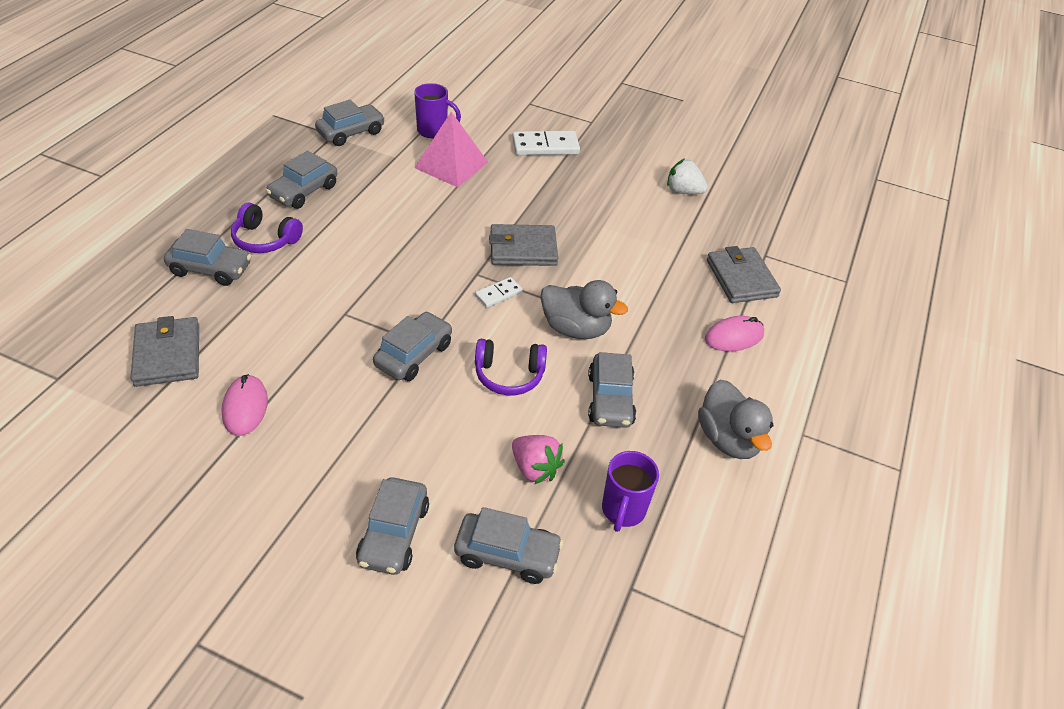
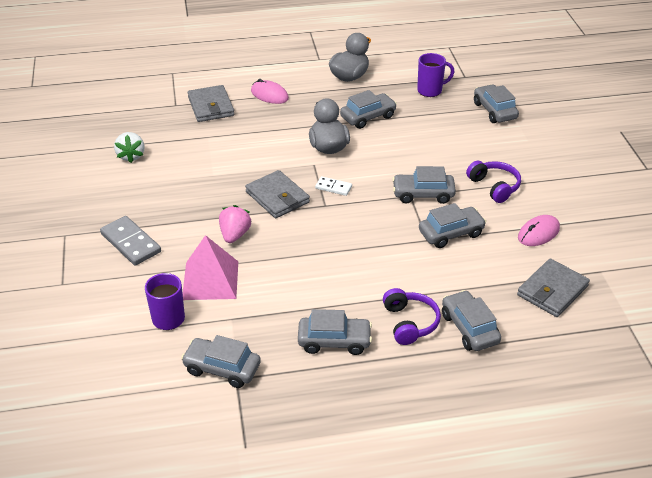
camera: 120 degrees left, 5 degrees down
grey car [356,477,429,575] -> grey car moved to [419,203,486,248]
purple headphones [475,339,547,395] -> purple headphones moved to [466,161,521,203]
white domino [512,131,580,155] -> grey domino [100,216,161,265]
pink strawberry [512,435,565,484] -> pink strawberry moved to [219,205,251,243]
grey wallet [707,246,781,303] -> grey wallet turned 60 degrees counterclockwise [188,85,235,122]

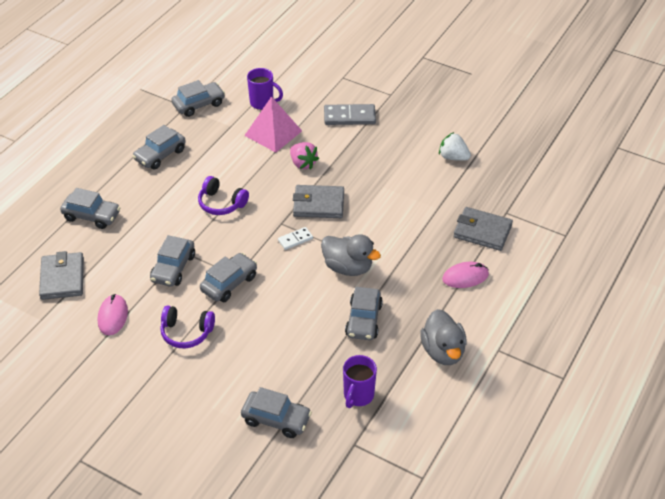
camera: 130 degrees right, 5 degrees up
purple headphones [383,288,441,345] -> purple headphones moved to [198,176,249,215]

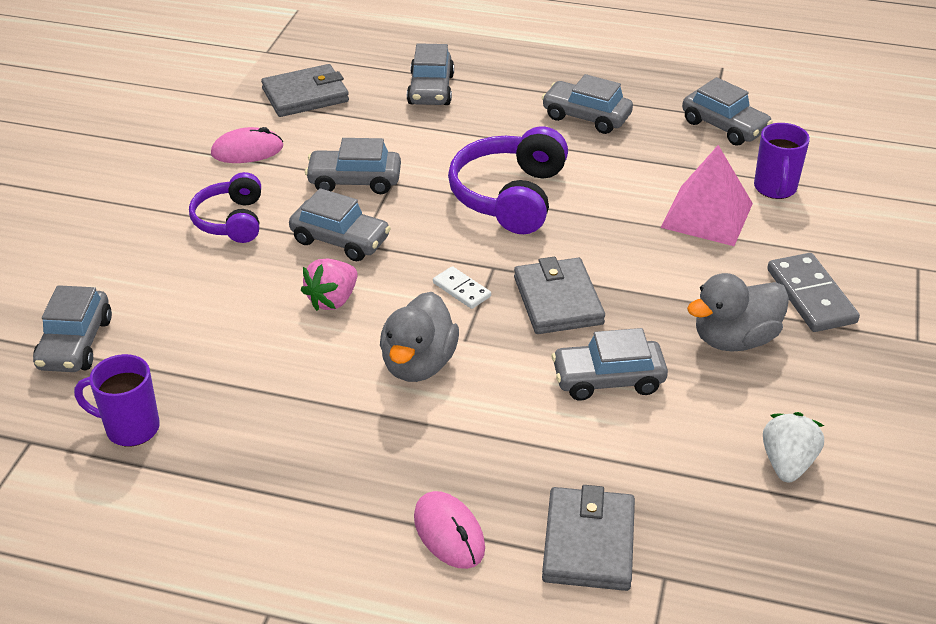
camera: 75 degrees right, 5 degrees down
purple headphones [198,176,249,215] -> purple headphones [448,126,568,234], size x1.59
pink strawberry [290,142,319,169] -> pink strawberry moved to [301,259,357,311]
grey car [345,287,383,340] -> grey car moved to [552,328,668,401]
grey duck [420,309,467,365] -> grey duck moved to [687,273,789,352]

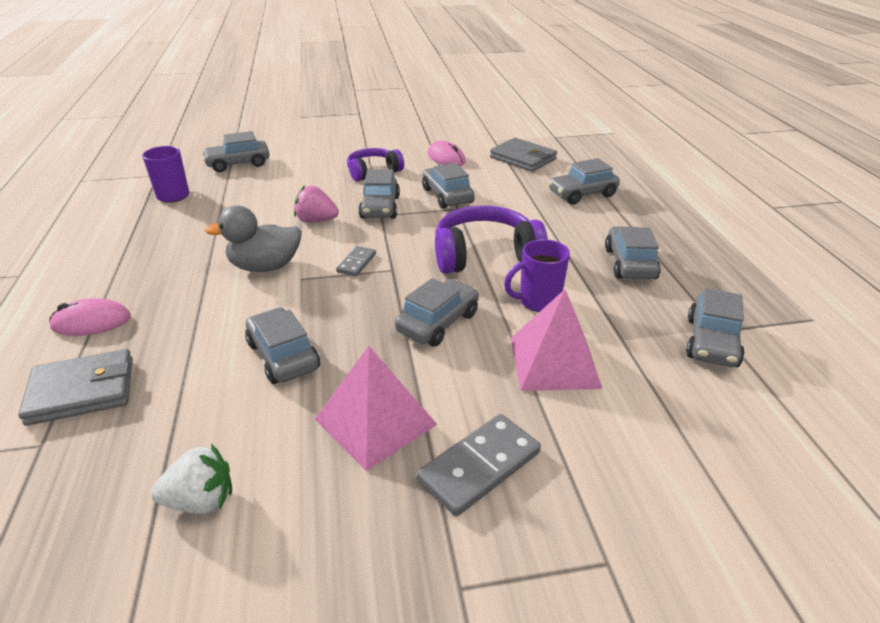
camera: 65 degrees right, 5 degrees down
pink mouse [414,491,485,569] -> pink mouse turned 45 degrees clockwise [49,298,131,336]
white domino [433,266,491,309] -> grey domino [336,246,376,276]
grey wallet [514,257,605,334] -> none
grey duck [687,273,789,352] -> pink pyramid [315,346,437,471]
purple mug [754,123,810,199] -> purple mug moved to [504,239,570,312]
none -> grey car [395,278,479,346]

